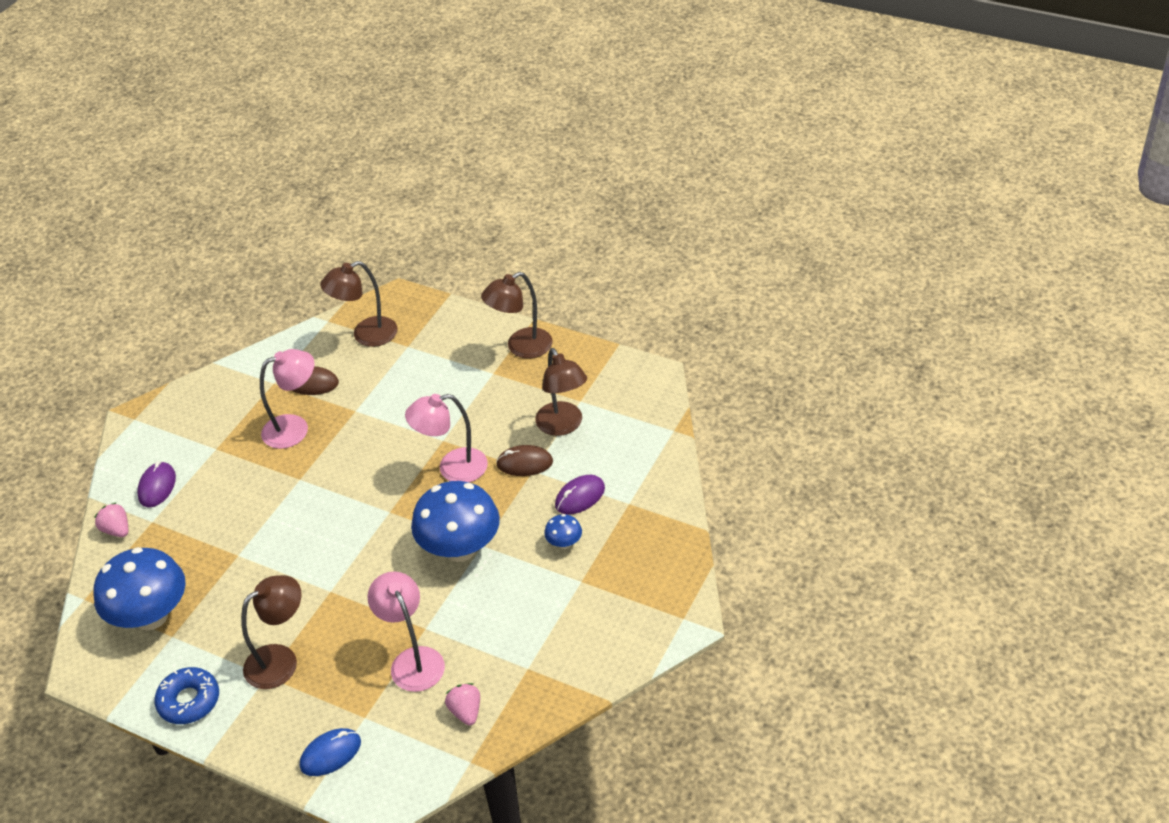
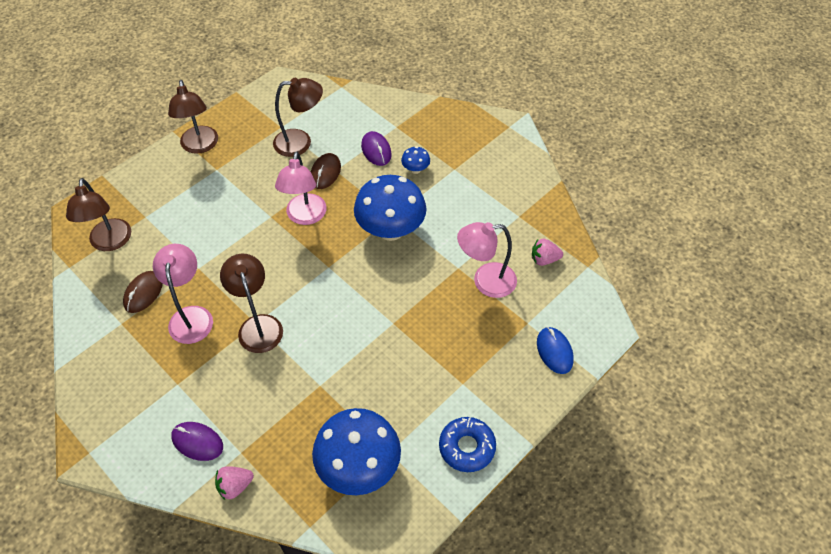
camera: 75 degrees left, 10 degrees up
brown lamp [241,575,302,689] -> brown lamp moved to [220,254,283,353]

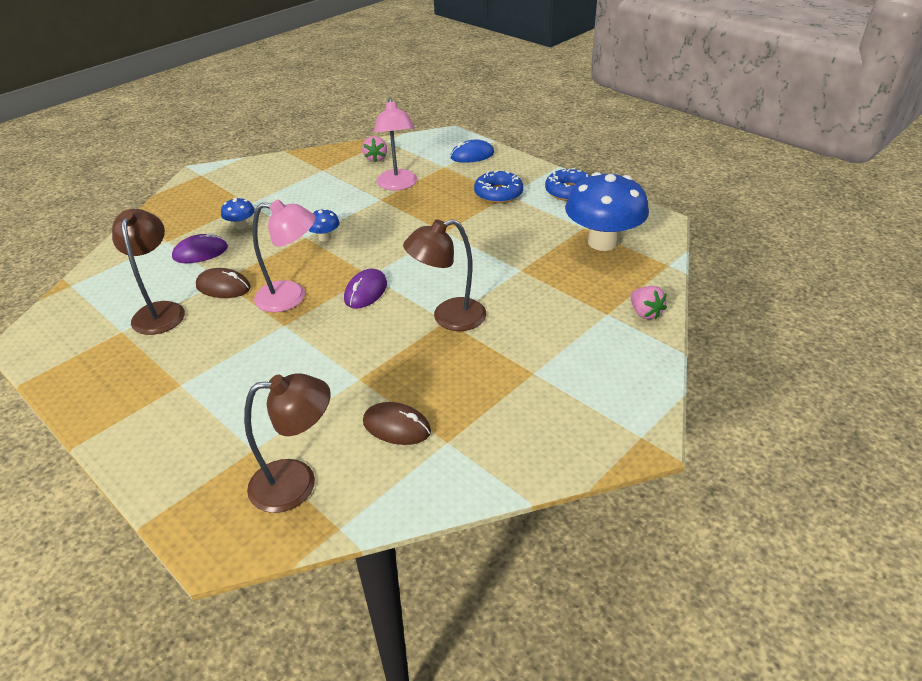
camera: 90 degrees left, 15 degrees down
pink lamp [153,244,213,344] -> none
brown lamp [168,80,218,154] -> none
purple mouse [171,422,223,461] -> purple mouse moved to [344,268,387,309]
blue mushroom [354,175,426,241] -> blue mushroom [308,209,340,242], size x0.43
none -> blue donut [474,171,523,203]

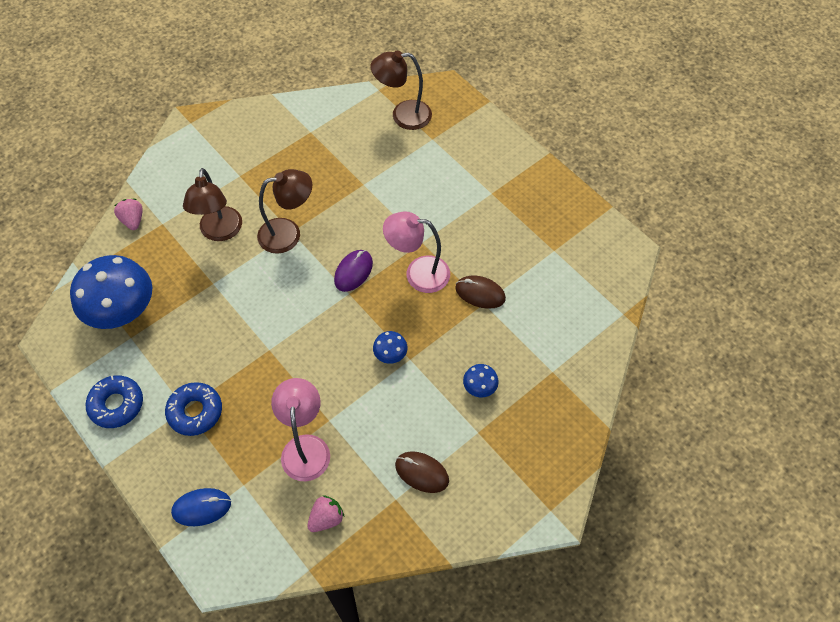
camera: 175 degrees left, 20 degrees up
brown lamp [112,209,185,335] -> brown lamp moved to [183,168,242,241]
purple mouse [172,233,228,263] -> none
pink strawberry [362,136,387,162] -> pink strawberry turned 45 degrees clockwise [307,495,344,532]
brown mouse [363,402,431,445] -> brown mouse moved to [395,451,449,493]

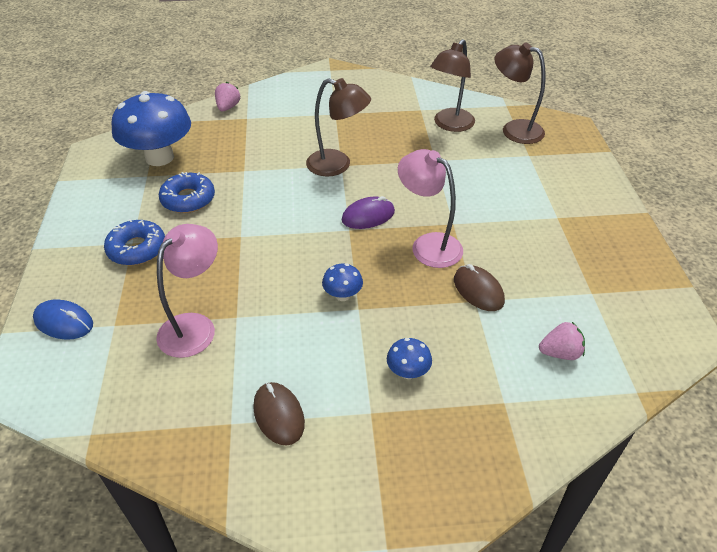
camera: 35 degrees right, 15 degrees down
blue donut [86,375,143,428] -> blue donut moved to [159,172,215,213]
brown lamp [183,168,242,241] -> brown lamp moved to [430,39,475,132]
pink strawberry [307,495,344,532] -> pink strawberry moved to [539,322,585,360]

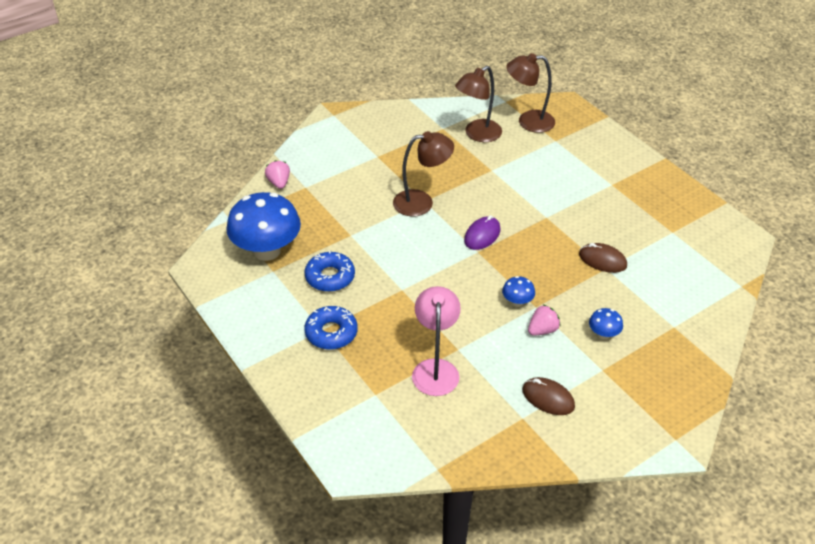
camera: 30 degrees left, 0 degrees up
blue mouse [33,299,93,340] -> none
pink lamp [398,149,463,268] -> none
brown lamp [430,39,475,132] -> brown lamp turned 45 degrees clockwise [455,66,502,142]
pink strawberry [539,322,585,360] -> pink strawberry moved to [528,305,560,336]

